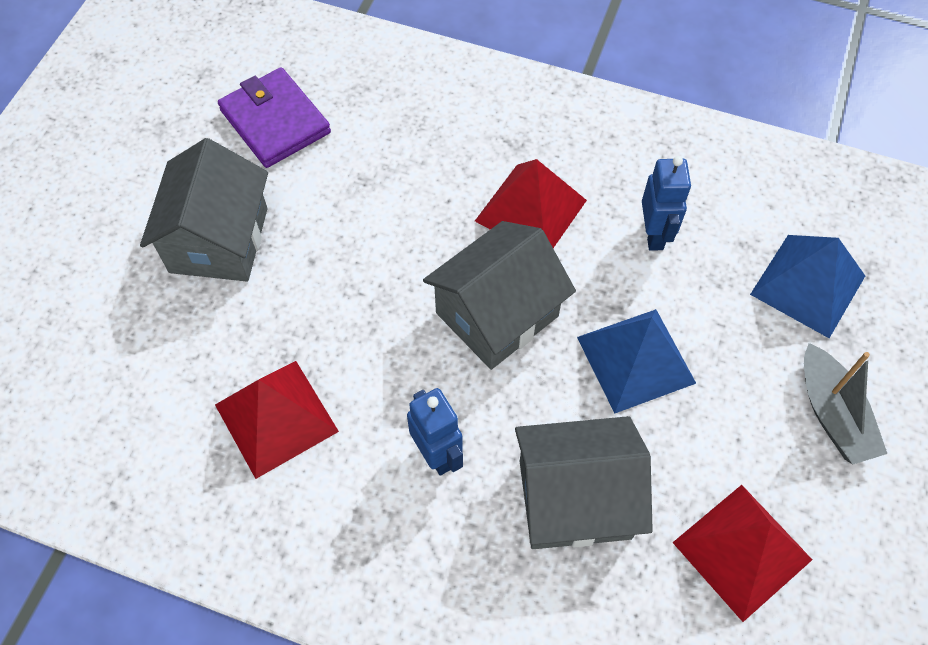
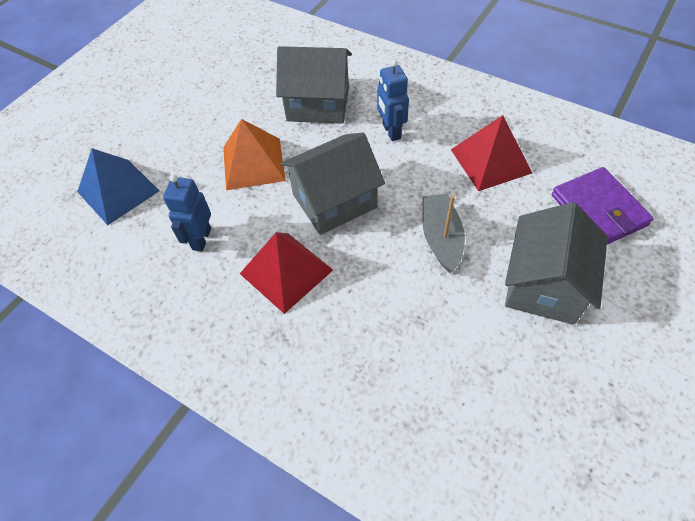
camera: 165 degrees left, 5 degrees down
purple wallet [218,67,331,168] -> purple wallet moved to [552,167,654,244]
blue pyramid [577,309,696,414] -> orange pyramid [223,119,286,190]
red pyramid [672,485,812,622] -> none
grey boat [804,343,887,464] -> grey boat moved to [422,194,465,273]

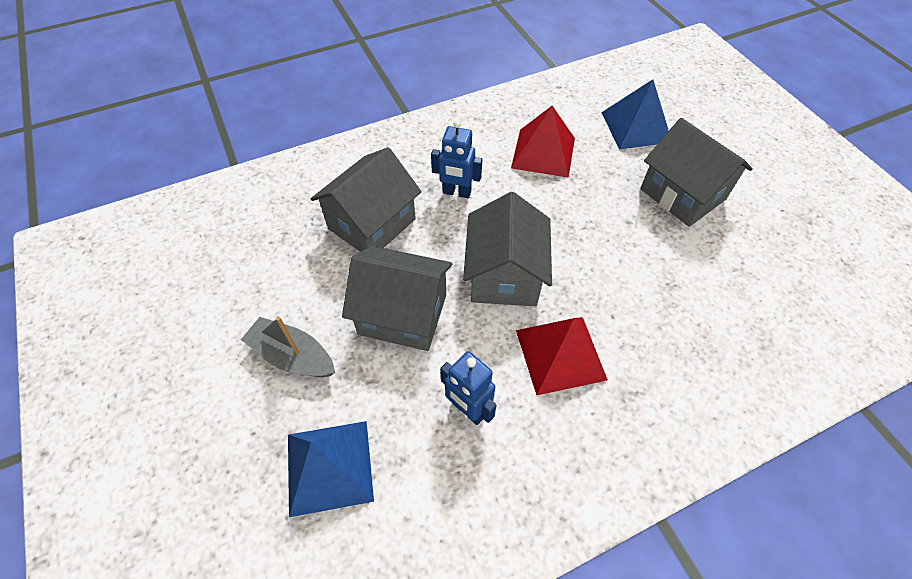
camera: 60 degrees left, 0 degrees up
orange pyramid [223,119,286,190] -> grey house [342,246,452,351]
grey boat [422,194,465,273] -> grey boat moved to [241,316,335,377]
purple wallet [552,167,654,244] -> blue pyramid [601,79,669,149]

